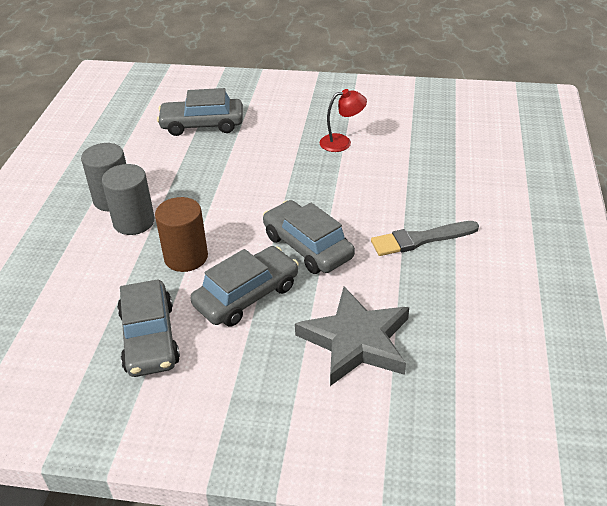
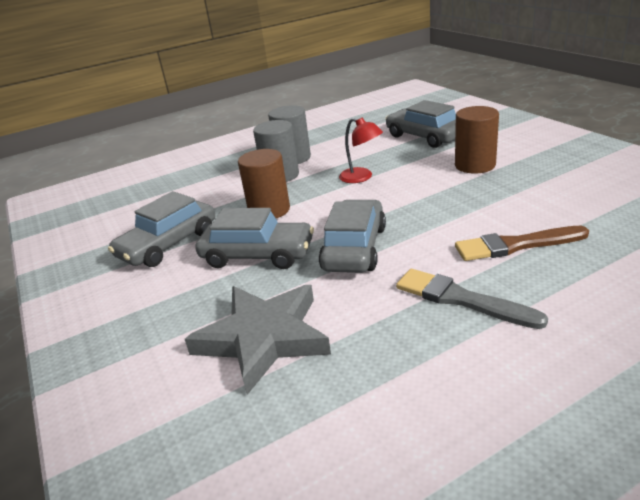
camera: 55 degrees right, 10 degrees down
red lamp [320,89,367,152] -> red lamp moved to [339,117,383,183]
none -> brown cylinder [455,106,499,174]
none -> brown brush [455,226,589,261]

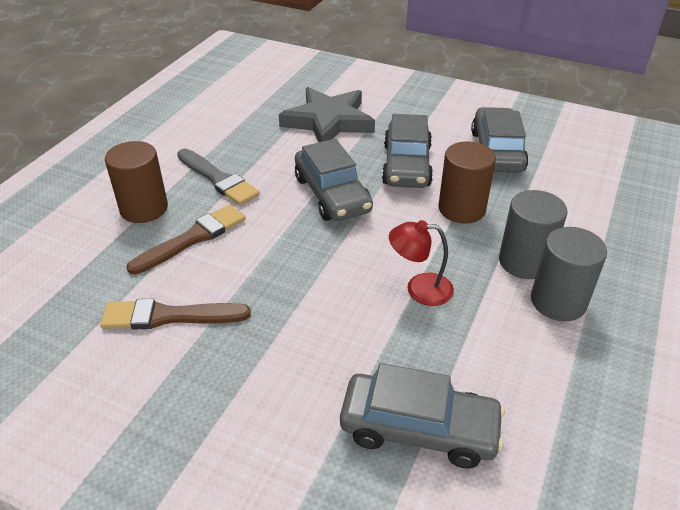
camera: 140 degrees right, 10 degrees up
grey car [195,208,314,269] -> grey car turned 60 degrees counterclockwise [382,114,433,188]
grey brush [396,269,548,329] -> grey brush turned 45 degrees clockwise [177,149,260,205]
brown cylinder [455,106,499,174] -> brown cylinder moved to [105,141,168,223]
none -> brown brush [100,299,251,330]

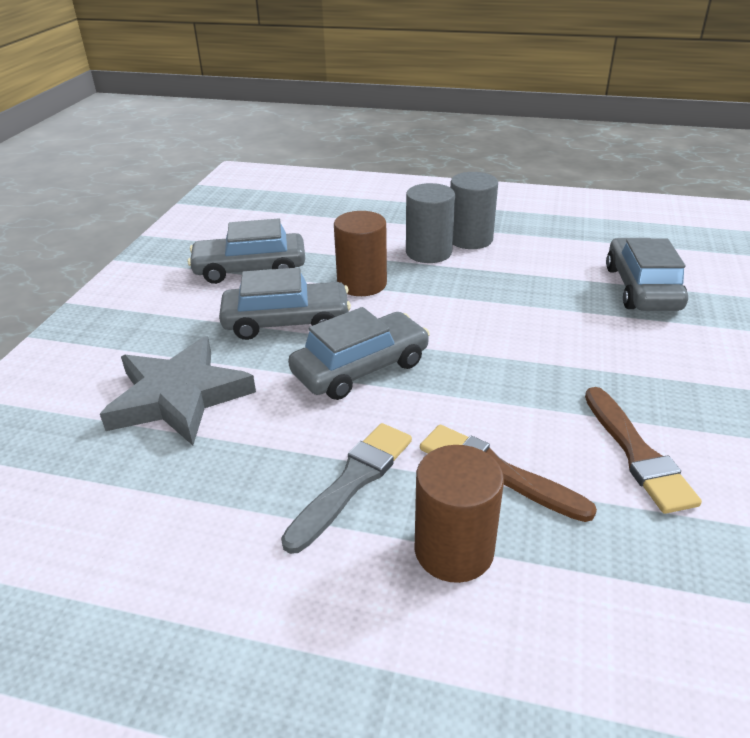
camera: 100 degrees left, 5 degrees down
red lamp [389,220,454,306] -> none

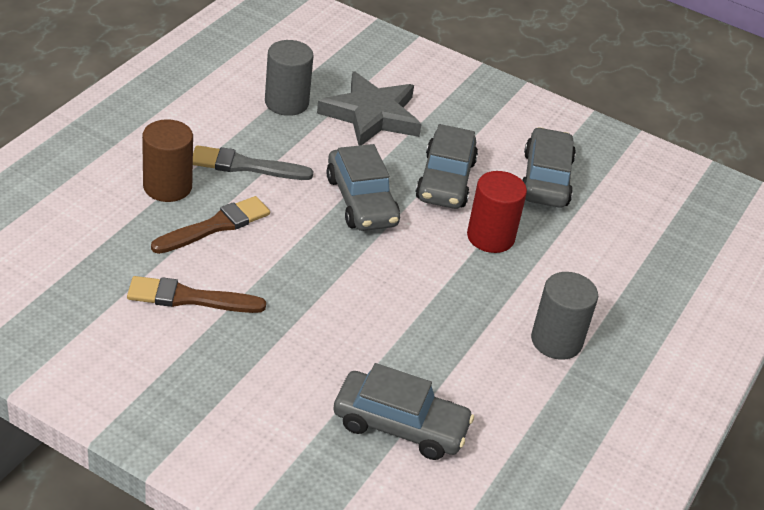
camera: 100 degrees right, 5 degrees up
grey brush [281,423,412,554] -> grey brush turned 135 degrees clockwise [193,145,313,180]
brown cylinder [334,211,387,296] -> red cylinder [467,171,527,253]
grey cylinder [406,183,455,263] -> grey cylinder moved to [265,40,314,116]

